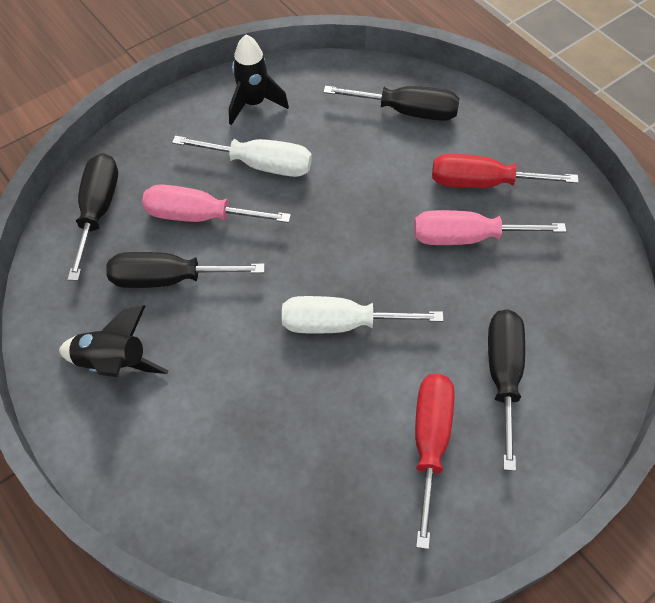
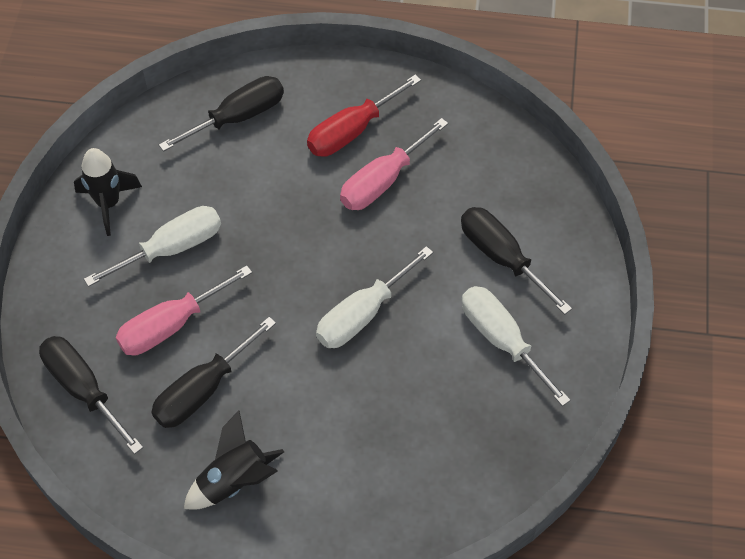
camera: 45 degrees left, 0 degrees up
red screwdriver [415,374,455,549] -> white screwdriver [462,286,570,406]

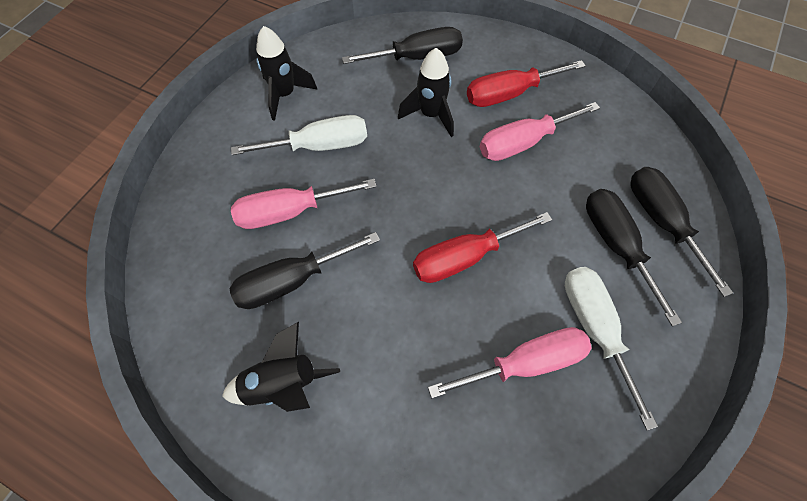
camera: 20 degrees right, 5 degrees up
black screwdriver [39,336,143,454] -> black screwdriver moved to [630,167,733,297]
white screwdriver [316,246,433,348] -> red screwdriver [413,212,552,283]
none -> black rocket [398,48,454,137]
none -> pink screwdriver [428,327,592,398]

